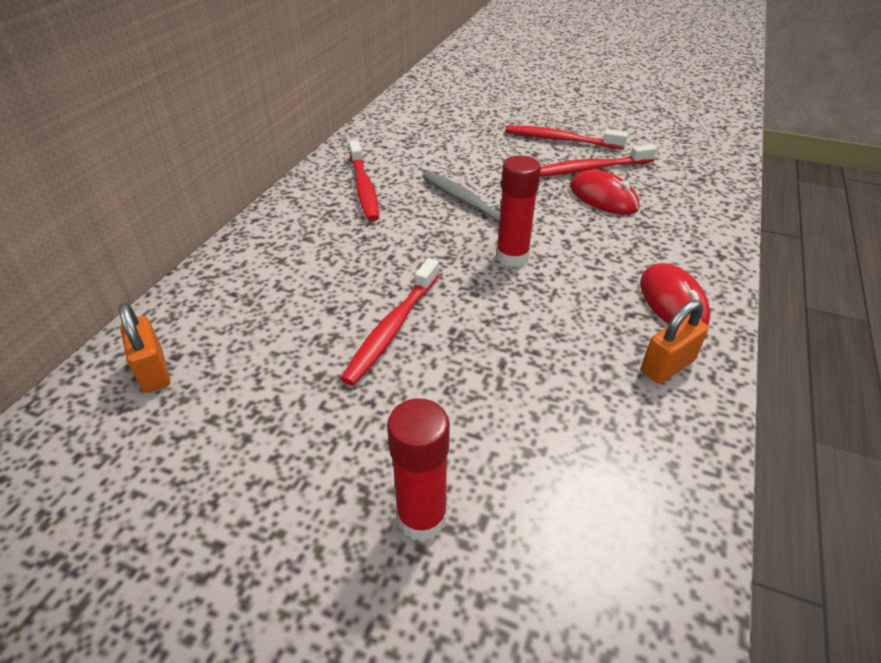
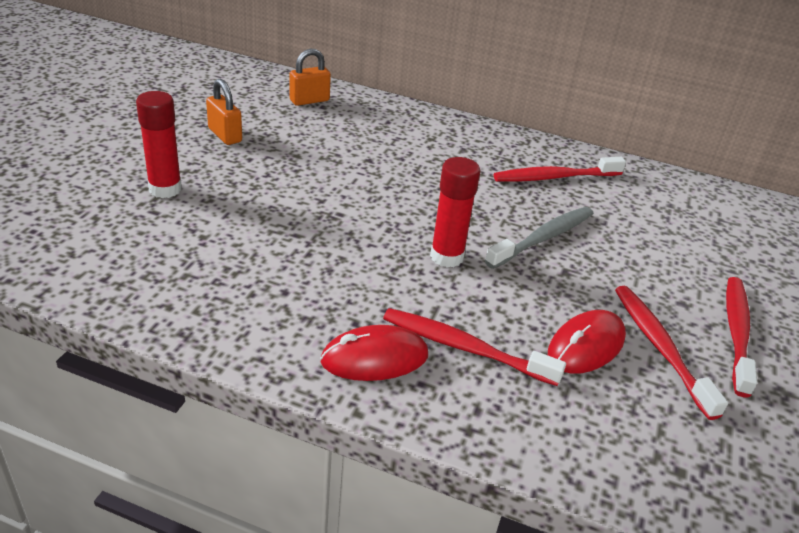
camera: 85 degrees right, 5 degrees down
red toothbrush [341,258,440,386] -> red toothbrush moved to [383,308,566,386]
orange padlock [641,300,708,384] -> orange padlock moved to [206,79,242,145]

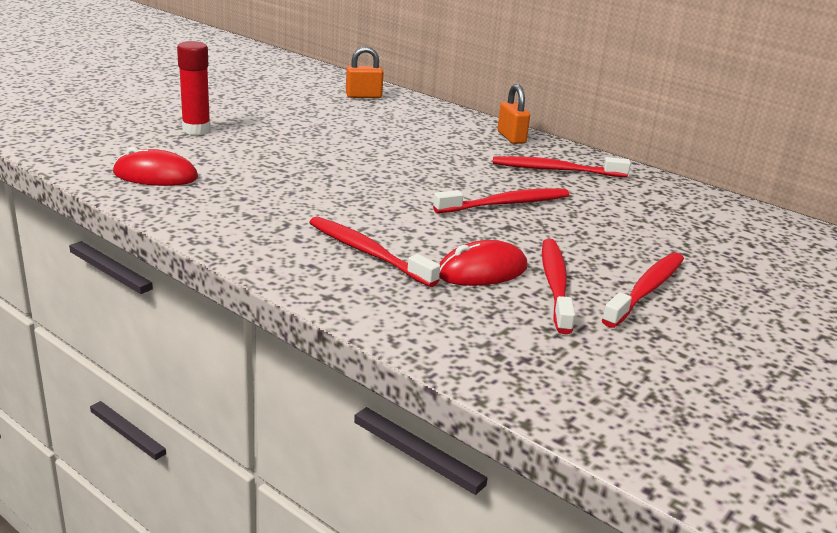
camera: 20 degrees right, 10 degrees down
orange padlock [206,79,242,145] -> orange padlock moved to [497,84,530,144]
red mouse [320,325,428,381] -> red mouse moved to [113,147,198,186]
red glue stick [430,157,481,268] -> none
grey toothbrush [485,207,594,269] -> red toothbrush [433,189,569,213]

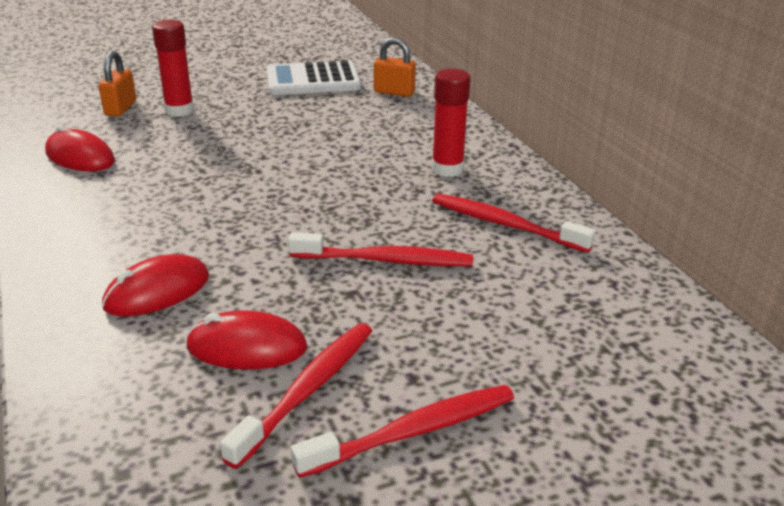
camera: 30 degrees right, 5 degrees up
red toothbrush [309,216,440,287] -> red mouse [102,254,209,316]
orange padlock [497,84,530,144] -> orange padlock moved to [98,51,136,117]
none -> white calculator [267,61,361,95]
none -> red glue stick [432,68,470,177]

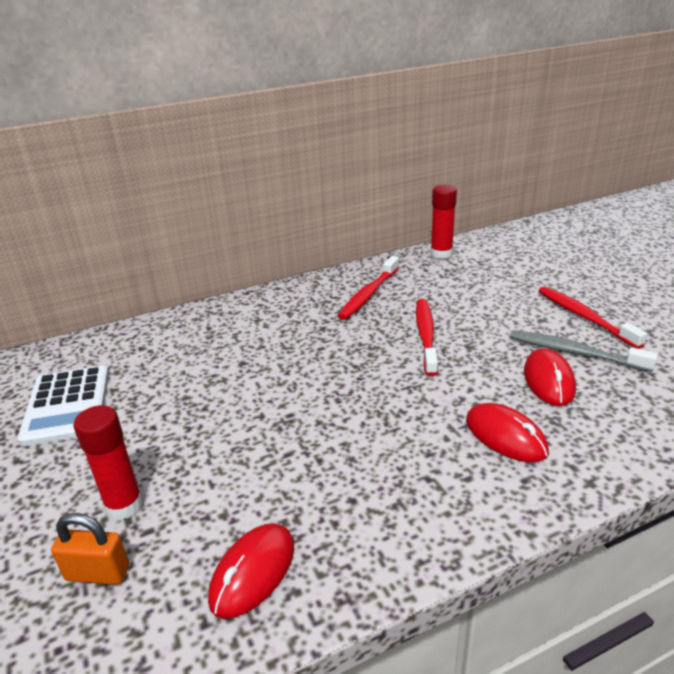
camera: 90 degrees left, 0 degrees up
red toothbrush [220,323,372,469] -> grey toothbrush [510,330,658,372]
orange padlock [374,37,416,97] -> none
red glue stick [432,68,470,177] -> red glue stick moved to [431,185,457,259]

